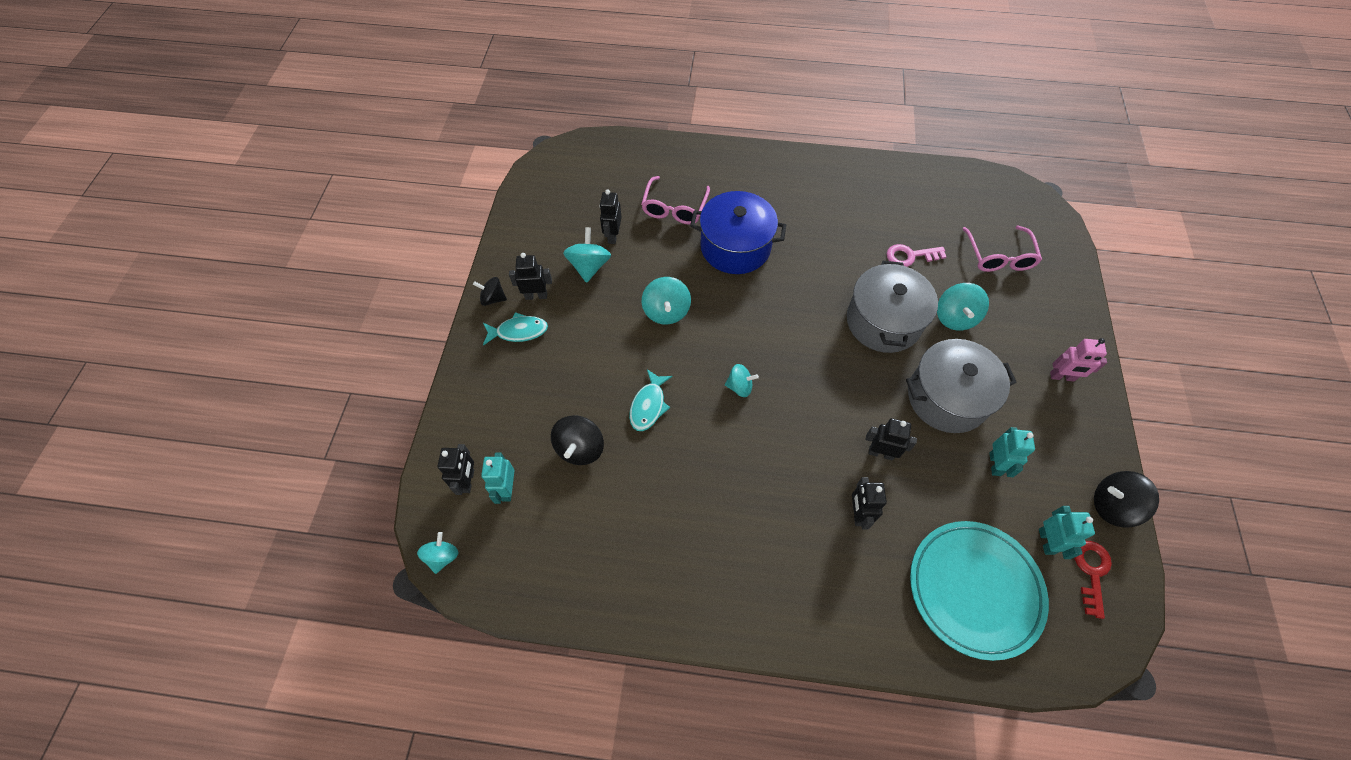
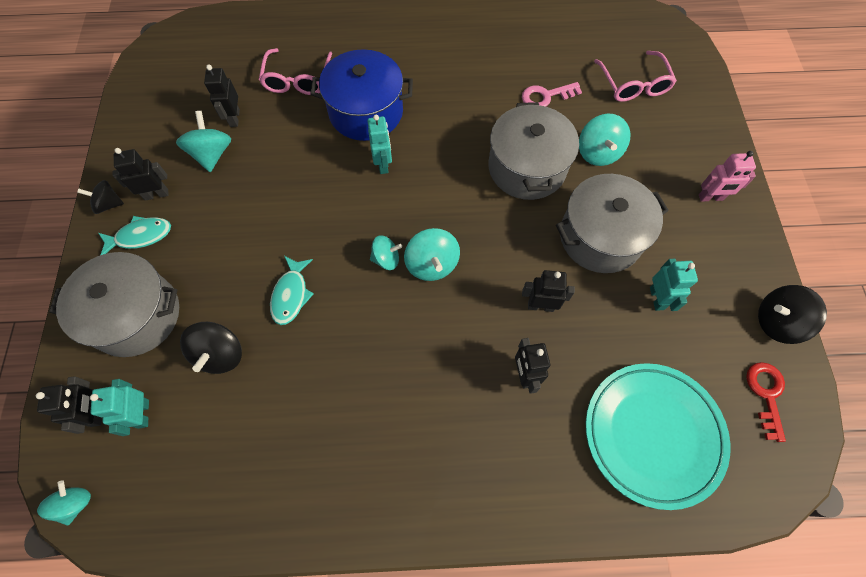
camera: 10 degrees left, 5 degrees up
turquoise spinning top [642,277,691,325] -> turquoise spinning top moved to [404,228,460,281]
turquoise robot [1039,506,1095,559] -> turquoise robot moved to [368,115,392,174]
none -> grey pot [49,252,179,357]

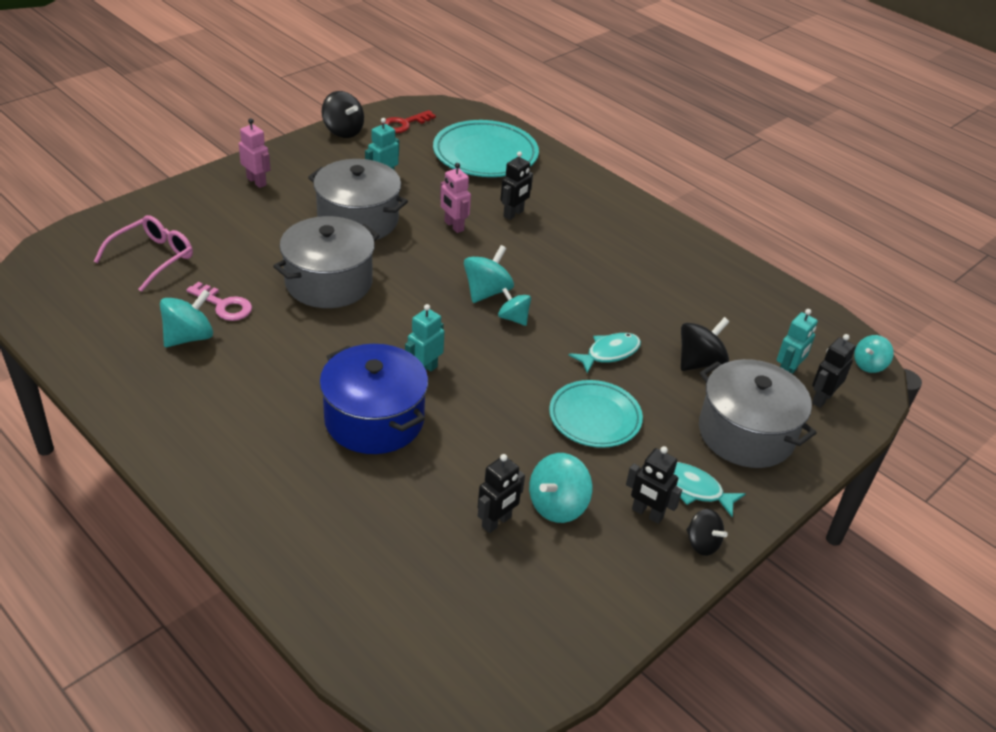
camera: 135 degrees left, 25 degrees down
pink glasses [259,48,332,95] -> none
black robot [522,270,575,312] -> pink robot [440,163,471,233]
turquoise spinning top [579,114,631,166] -> turquoise spinning top moved to [160,289,213,347]
none -> turquoise plate [549,380,643,448]

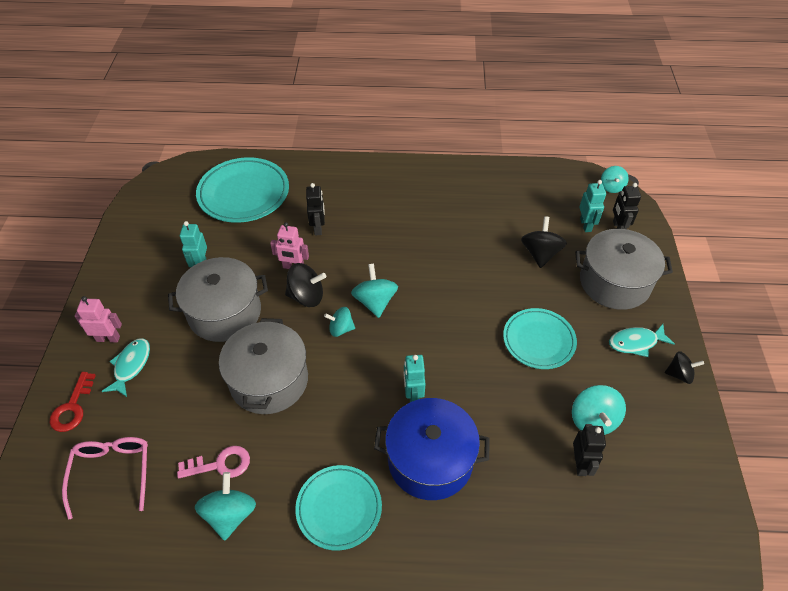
camera: 40 degrees left, 10 degrees up
black spinning top [321,91,364,138] -> black spinning top moved to [285,263,326,307]
red key [381,110,436,133] -> red key moved to [50,372,96,432]
turquoise spinning top [498,287,531,326] -> turquoise spinning top moved to [324,307,355,337]
turquoise fish [569,333,641,374] -> turquoise fish moved to [102,338,150,397]
black robot [626,446,682,524] -> none
none -> turquoise plate [295,465,382,551]

